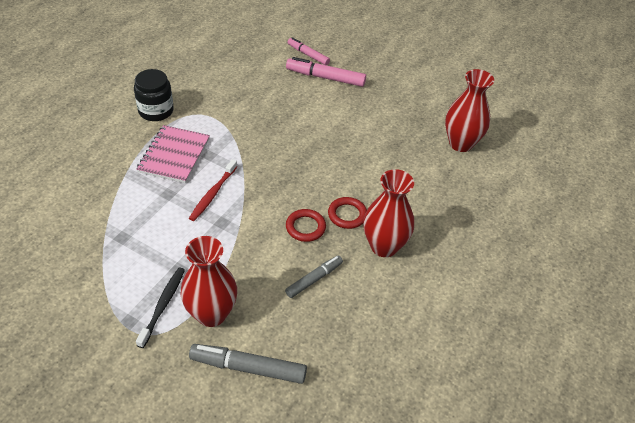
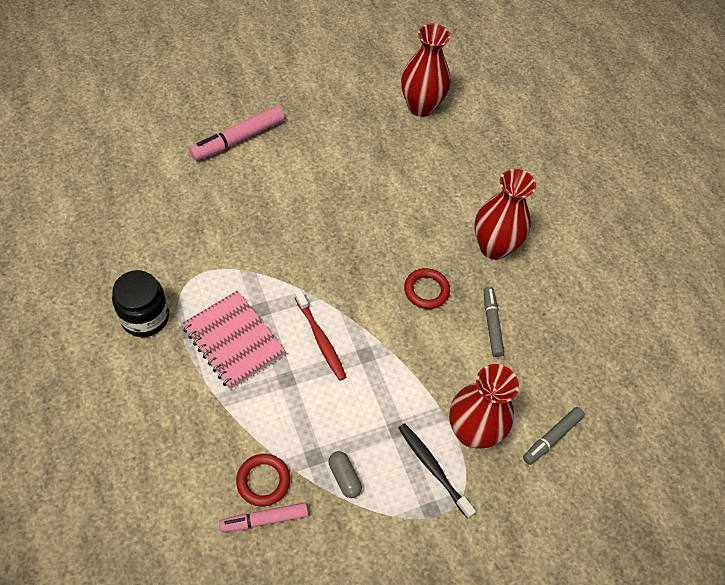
camera: 55 degrees left, 10 degrees up
grey marker [189,344,307,384] -> grey marker [523,407,585,465], size x0.65
pink marker [288,37,330,65] -> pink marker moved to [219,503,308,532]
red ring [328,197,367,229] -> red ring moved to [236,454,290,507]
none -> grey capsule [328,451,362,498]

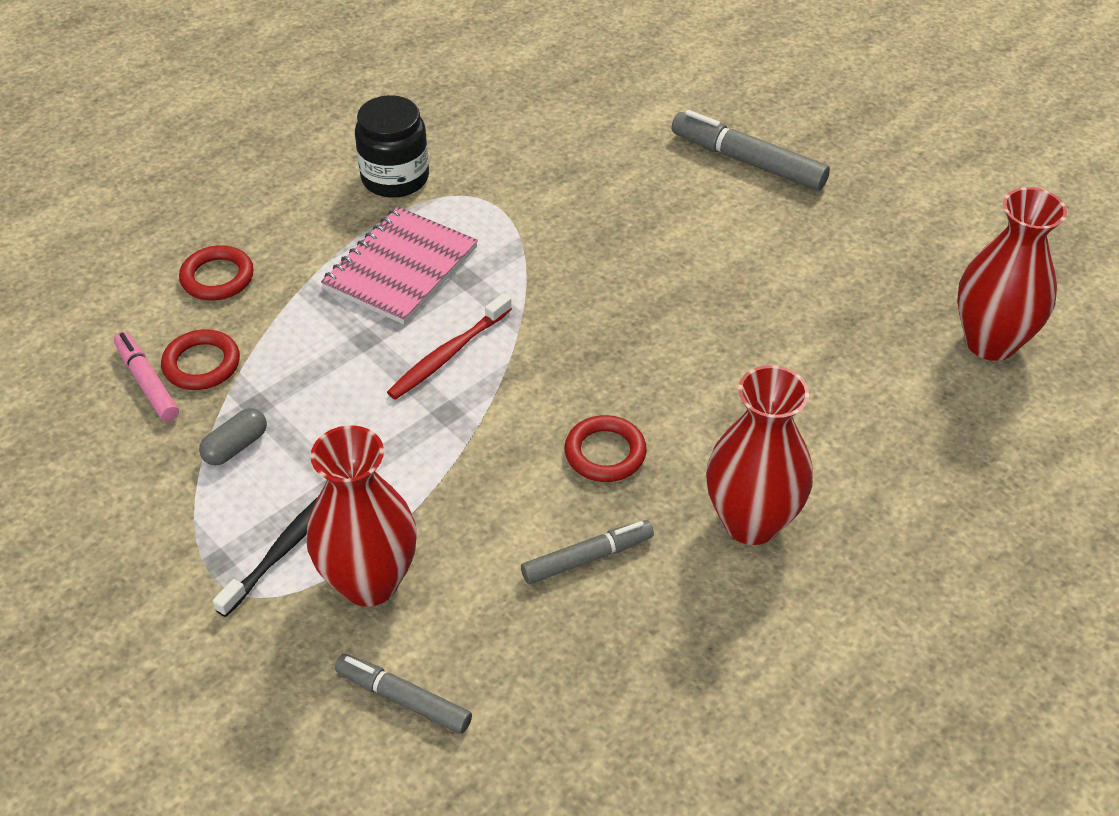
camera: 75 degrees right, 10 degrees down
pink marker [190,106,285,161] -> grey marker [671,110,830,191]
none -> red ring [179,245,254,301]

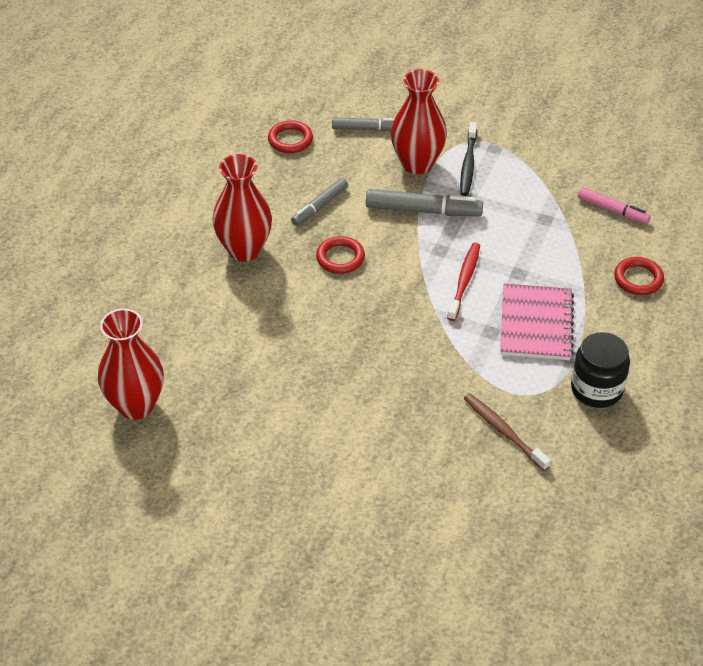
camera: 155 degrees right, 0 degrees up
red ring [161,329,240,390] -> red ring moved to [268,120,313,153]
grey capsule [199,408,267,465] -> none
grey marker [671,110,830,191] -> grey marker moved to [366,189,483,216]
none -> brown toothbrush [464,393,551,471]

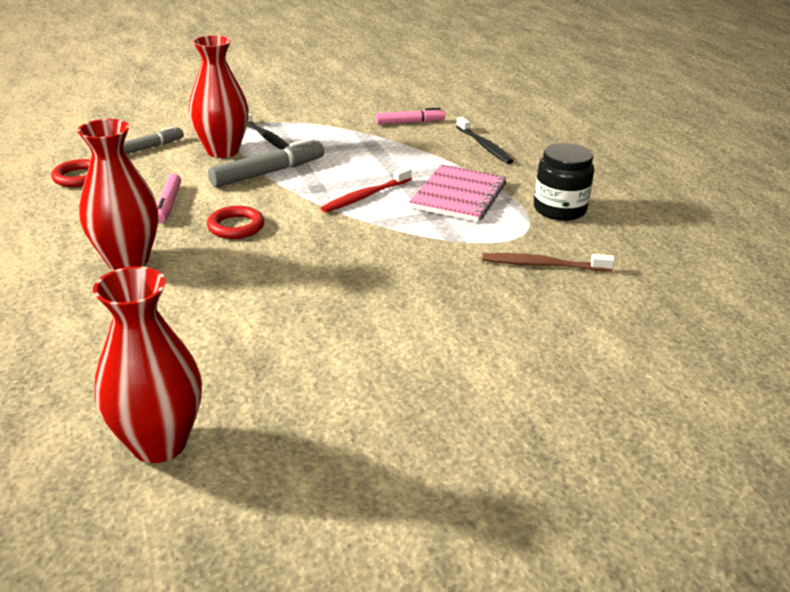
camera: 45 degrees left, 15 degrees down
grey marker [291,178,348,226] -> pink marker [157,174,181,224]
red toothbrush [447,243,480,321] -> red toothbrush turned 105 degrees counterclockwise [321,167,412,212]
pink notebook [500,284,574,360] -> pink notebook turned 60 degrees clockwise [409,165,506,222]
red ring [614,257,664,295] -> black toothbrush [456,117,513,164]

